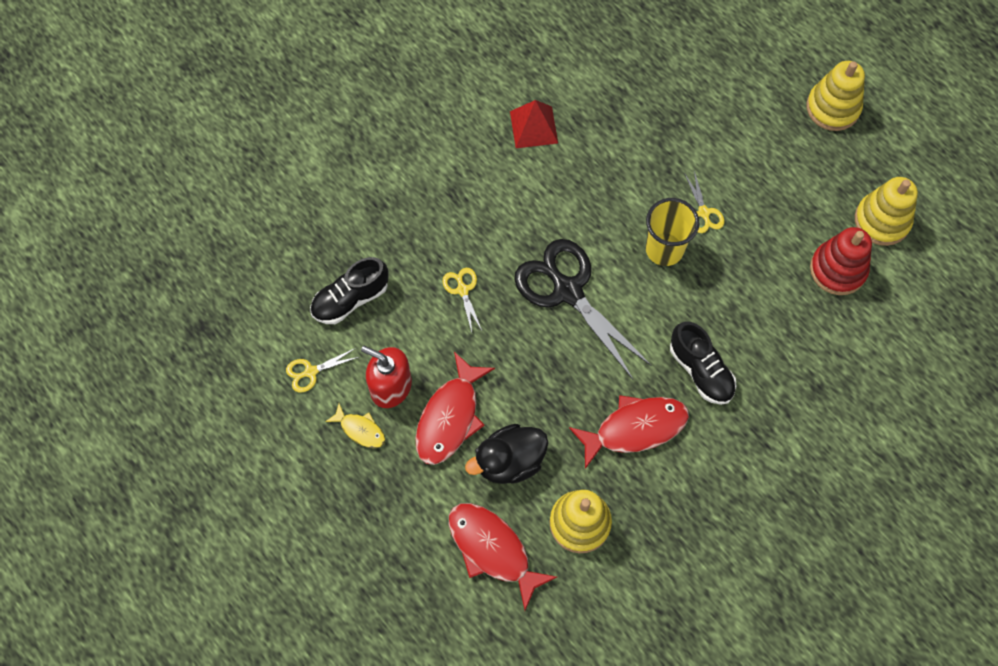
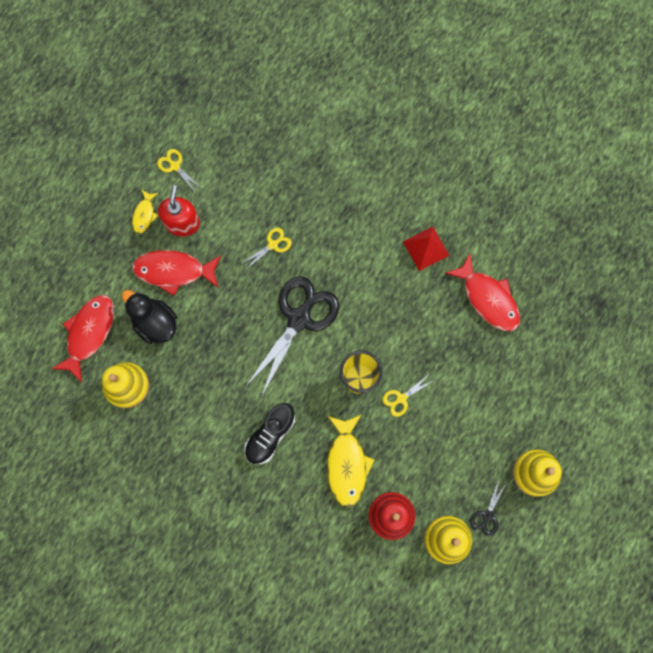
camera: 70 degrees right, 10 degrees up
black shoe [310,257,389,324] -> none
red fish [569,395,689,469] -> red fish moved to [445,254,520,331]
none -> yellow fish [327,415,374,507]
none -> black scissors [470,480,507,536]

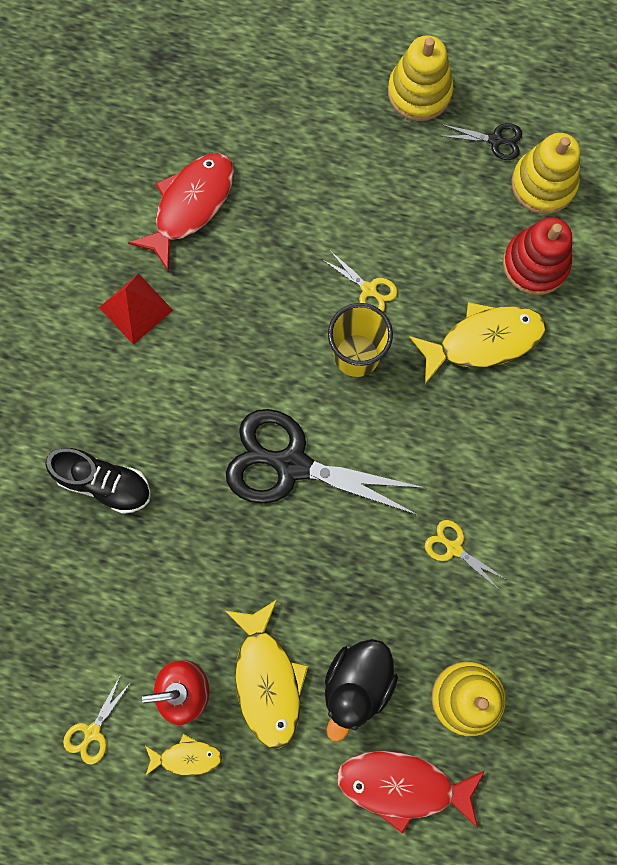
camera: 105 degrees left, 0 degrees up
red fish [132,250,221,296] -> yellow fish [226,600,308,749]
yellow scissors [242,228,292,268] -> yellow scissors moved to [425,520,507,588]
black shoe [244,403,295,464] -> black shoe moved to [45,448,151,514]

